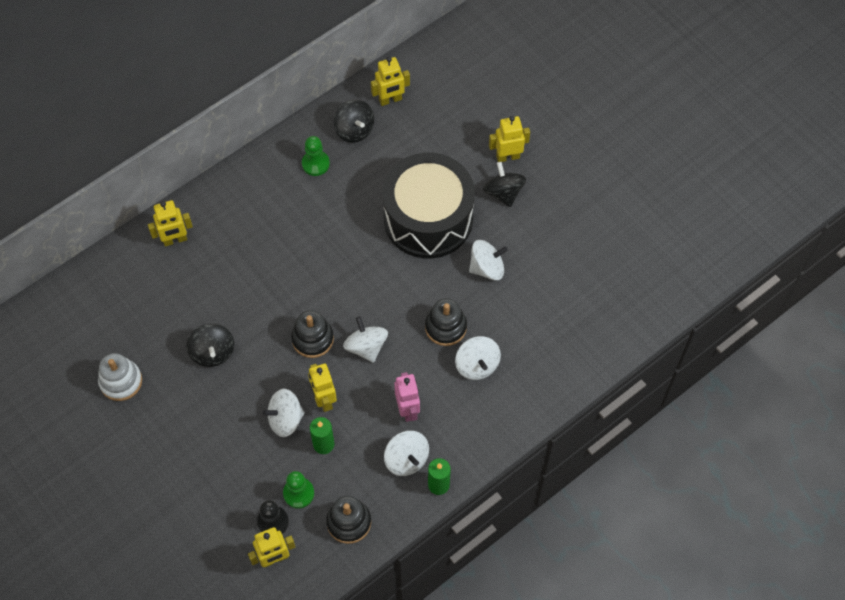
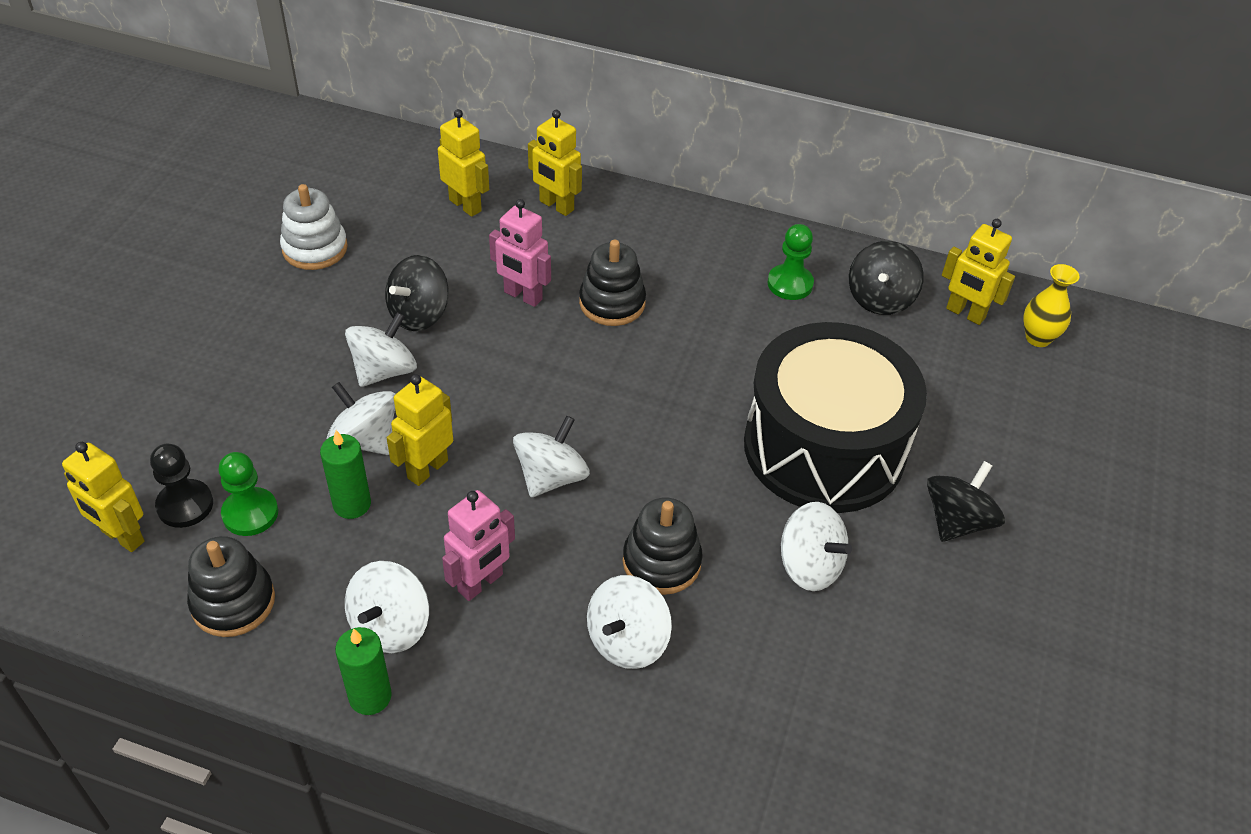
camera: 55 degrees right, 15 degrees down
black stacking toy [291,310,334,358] -> black stacking toy moved to [579,239,646,326]
yellow robot [489,116,530,162] -> yellow robot moved to [438,109,489,217]
none -> white spinning top [345,312,417,387]
none -> pink robot [489,199,551,307]
none -> yellow vase [1023,264,1079,347]

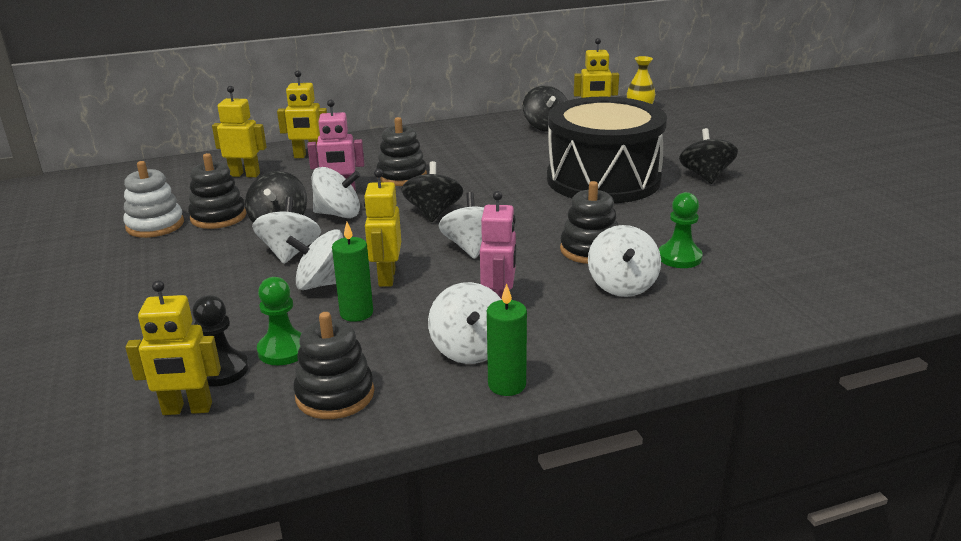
camera: 35 degrees left, 20 degrees down
green pawn [768,224,814,300] -> green pawn moved to [659,192,703,268]
white spinning top [781,502,852,591] -> white spinning top moved to [312,167,360,218]
none -> black stacking toy [188,153,246,229]
none -> black spinning top [402,161,463,222]

